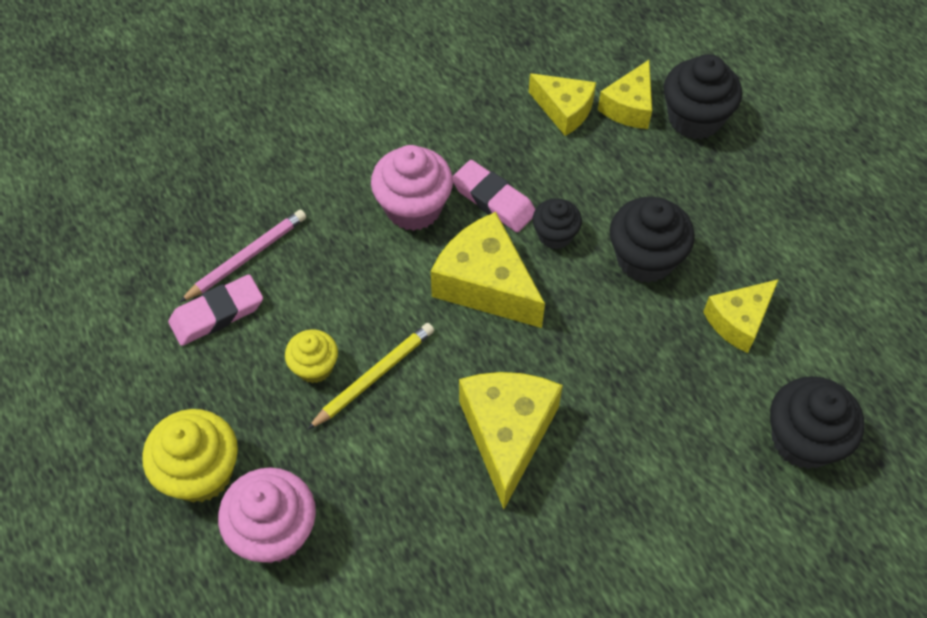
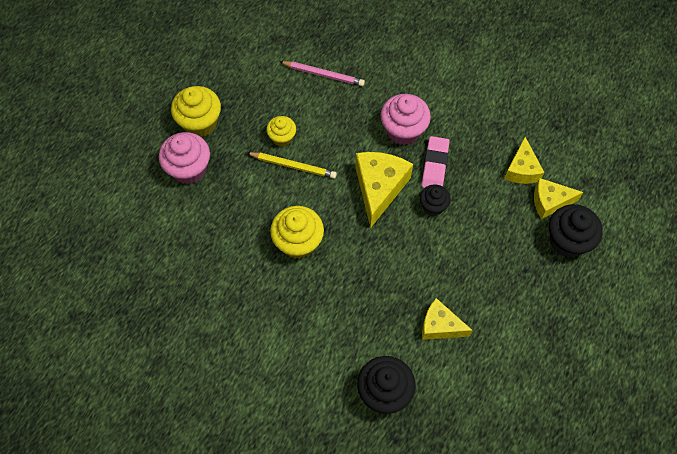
camera: 60 degrees right, 5 degrees up
pink eraser [168,274,263,346] -> none
yellow cheese [459,372,563,509] -> yellow cupcake [270,206,324,259]
black cupcake [610,197,695,283] -> none

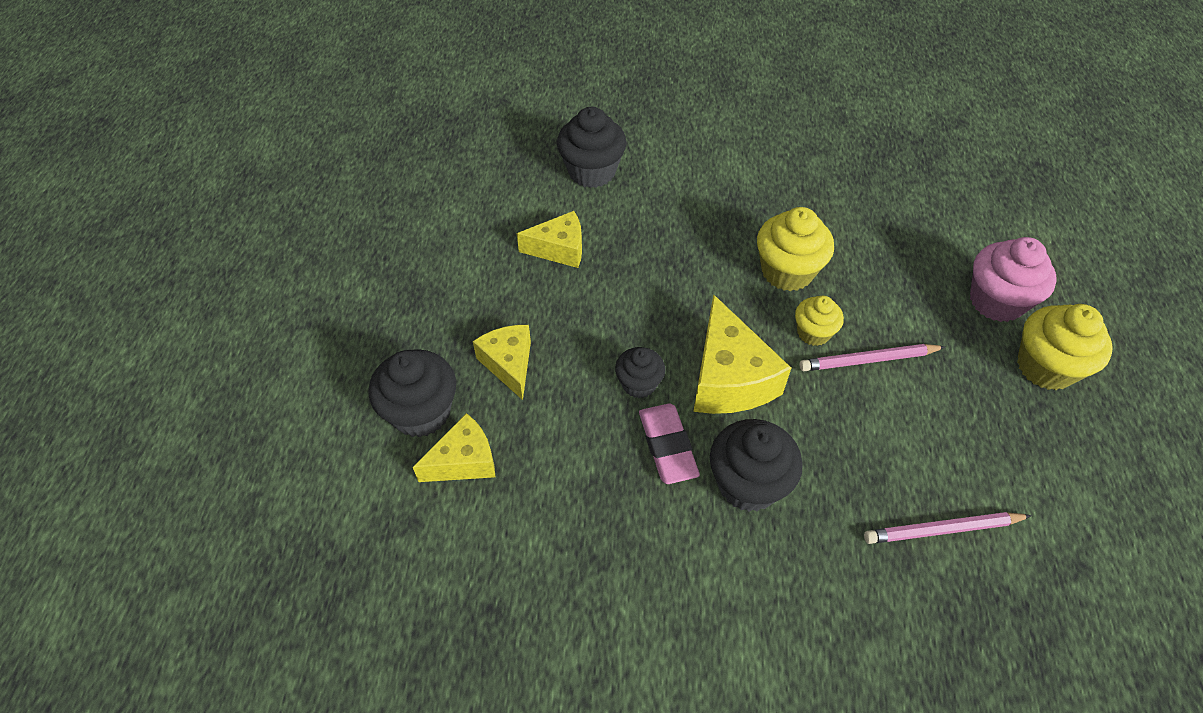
camera: 155 degrees right, 10 degrees down
yellow pencil [247,152,337,179] -> pink pencil [799,344,945,371]
yellow cupcake [266,116,296,147] -> yellow cupcake moved to [795,296,844,346]
pink cupcake [381,94,431,145] -> black cupcake [710,419,803,512]
yellow cheese [504,137,545,184] -> yellow cheese moved to [473,325,531,400]

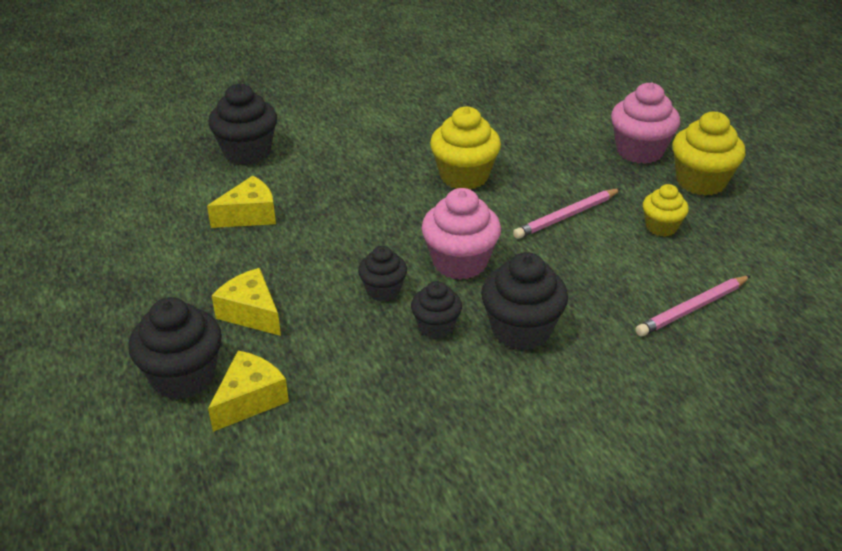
camera: 25 degrees left, 15 degrees down
pink eraser [639,404,700,484] -> black cupcake [411,281,462,339]
yellow cheese [693,294,791,414] -> pink cupcake [422,188,501,280]
yellow cupcake [795,296,844,346] -> yellow cupcake moved to [643,184,689,237]

